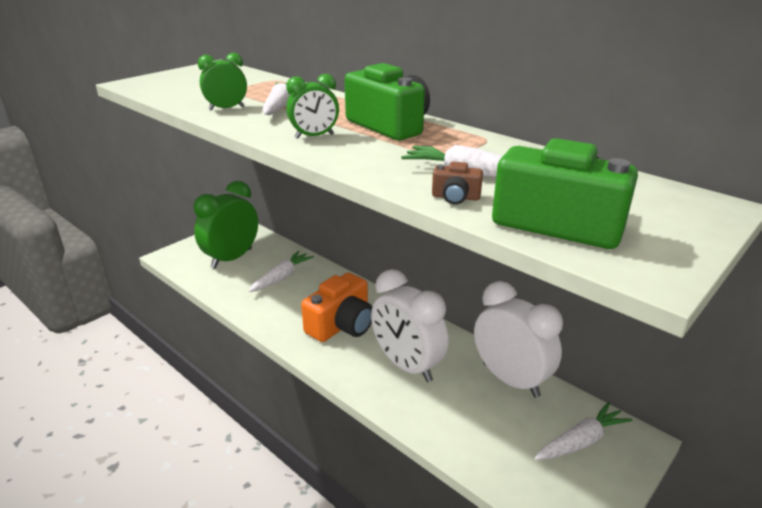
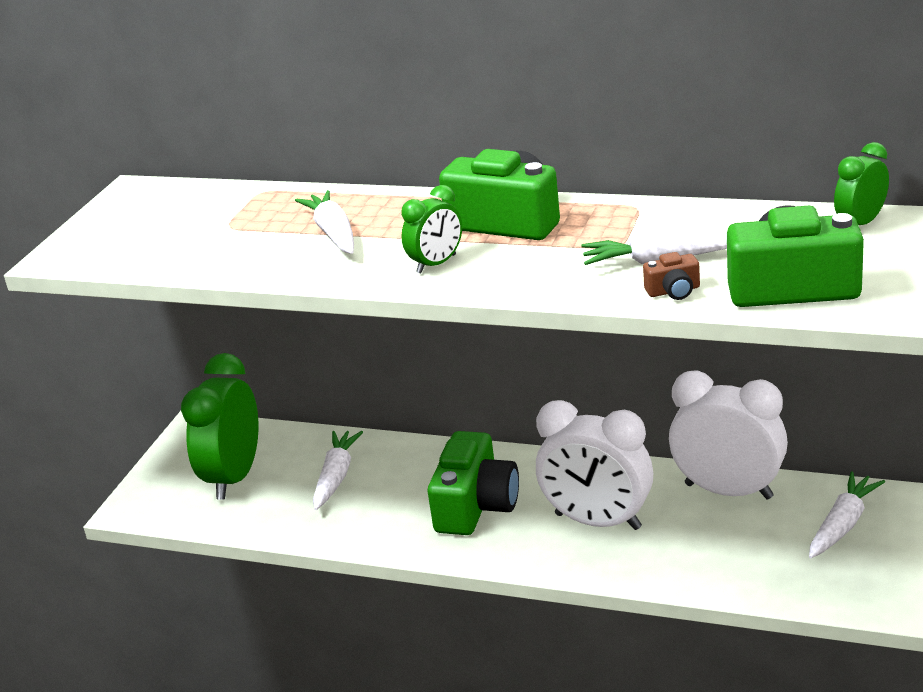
camera: 20 degrees left, 0 degrees up
green clock [198,53,247,111] -> green clock moved to [834,142,889,225]
orange camera [301,273,373,342] -> green camera [428,431,519,535]

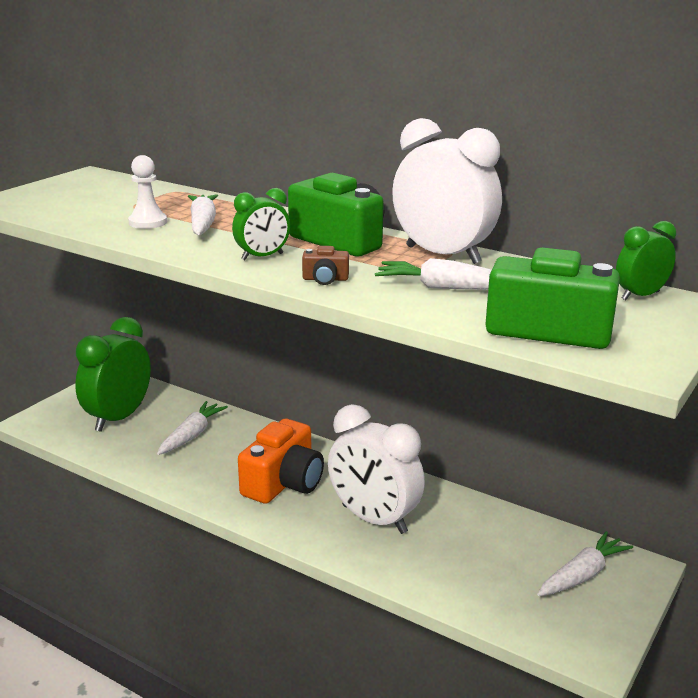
camera: 10 degrees right, 5 degrees down
green camera [428,431,519,535] -> orange camera [238,419,324,504]
brown camera [643,252,700,300] -> brown camera moved to [302,246,349,285]
white clock [669,371,788,499] -> white clock moved to [392,118,502,264]
none -> white pawn [128,155,167,229]

